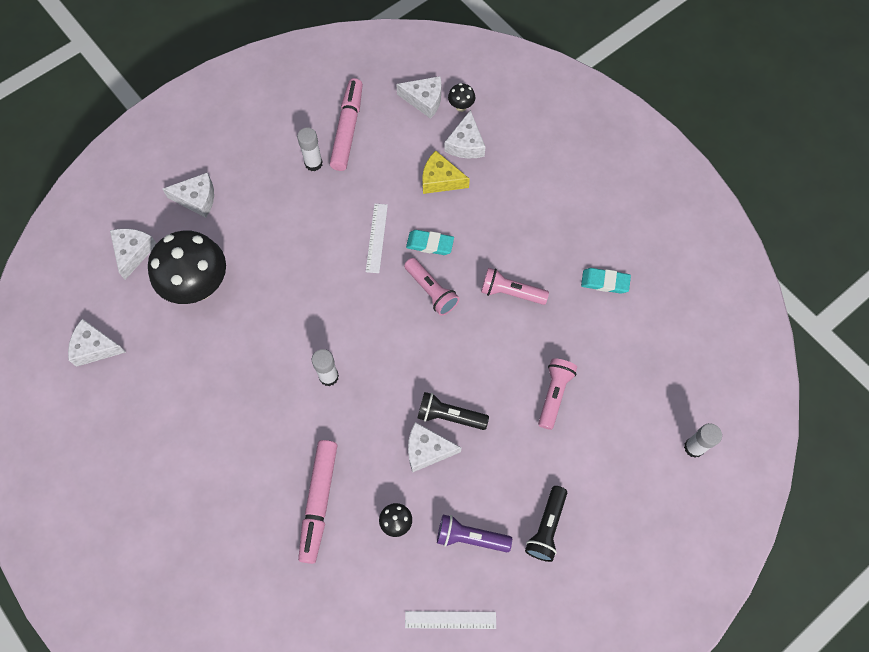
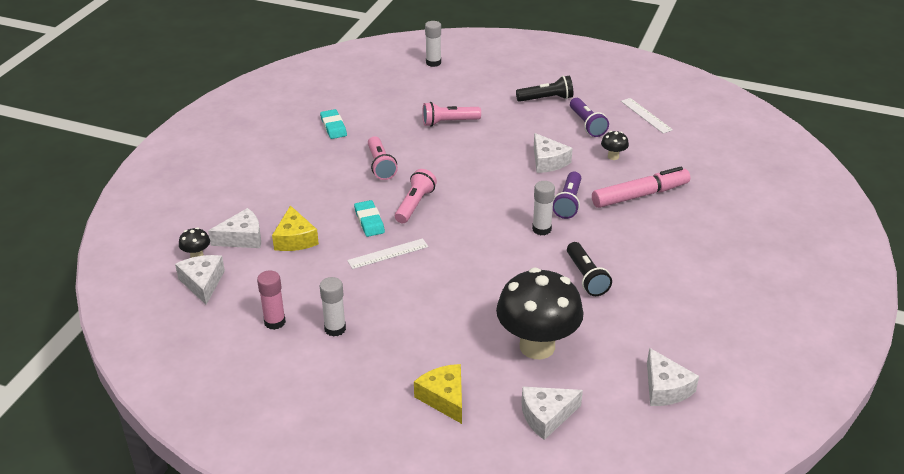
camera: 120 degrees left, 30 degrees down
white cheese [163,172,214,218] -> yellow cheese [414,364,462,424]
pink marker [330,78,363,171] -> pink glue stick [257,270,286,330]
black flashlight [417,392,489,430] -> black flashlight moved to [567,242,612,296]
none -> purple flashlight [553,172,581,219]

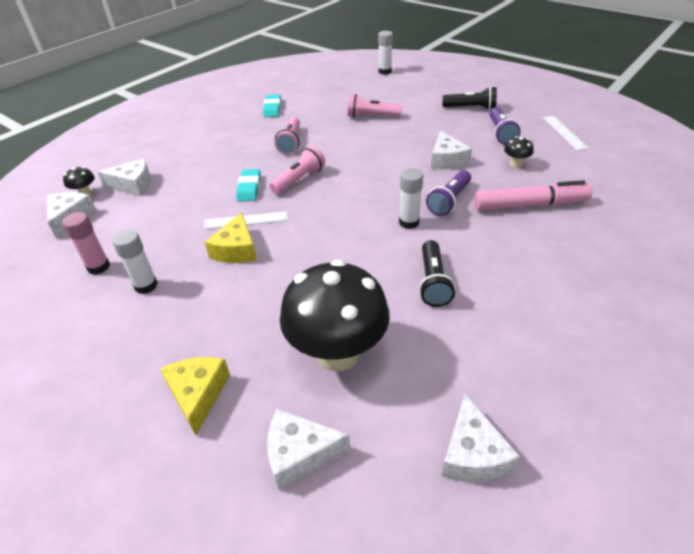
camera: 20 degrees right, 5 degrees up
yellow cheese [272,205,319,251] -> yellow cheese moved to [205,212,257,263]

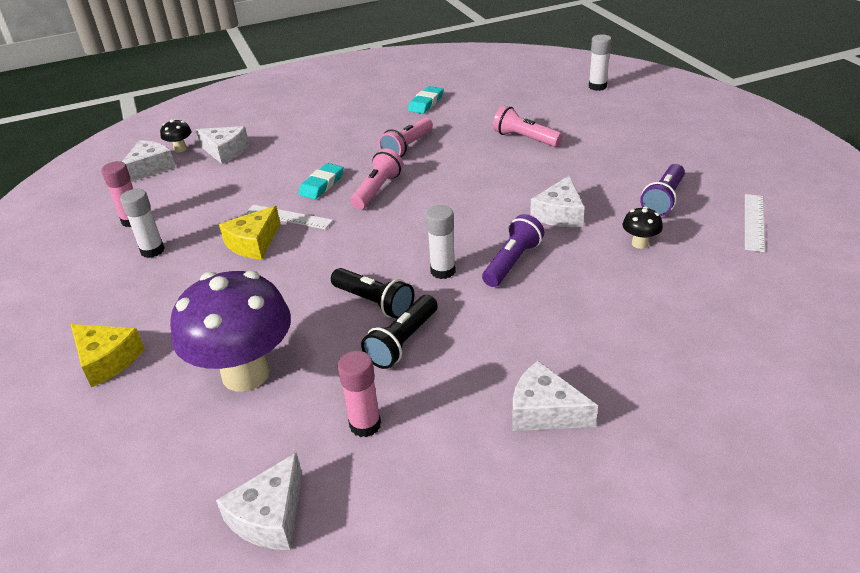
camera: 30 degrees right, 5 degrees down
yellow cheese [160,357,230,435] -> yellow cheese turned 105 degrees clockwise [71,324,145,387]
white cheese [267,409,350,490] -> white cheese moved to [513,361,598,431]
pink flashlight [269,146,325,195] -> pink flashlight turned 45 degrees counterclockwise [351,149,403,210]
black mushroom [280,260,390,372] -> purple mushroom [170,271,291,391]
purple flashlight [426,170,471,216] -> purple flashlight turned 150 degrees clockwise [482,214,544,287]
black flashlight [443,86,497,110] -> black flashlight moved to [331,268,414,319]
pink marker [474,180,592,211] -> none
none -> pink glue stick [338,351,381,437]

